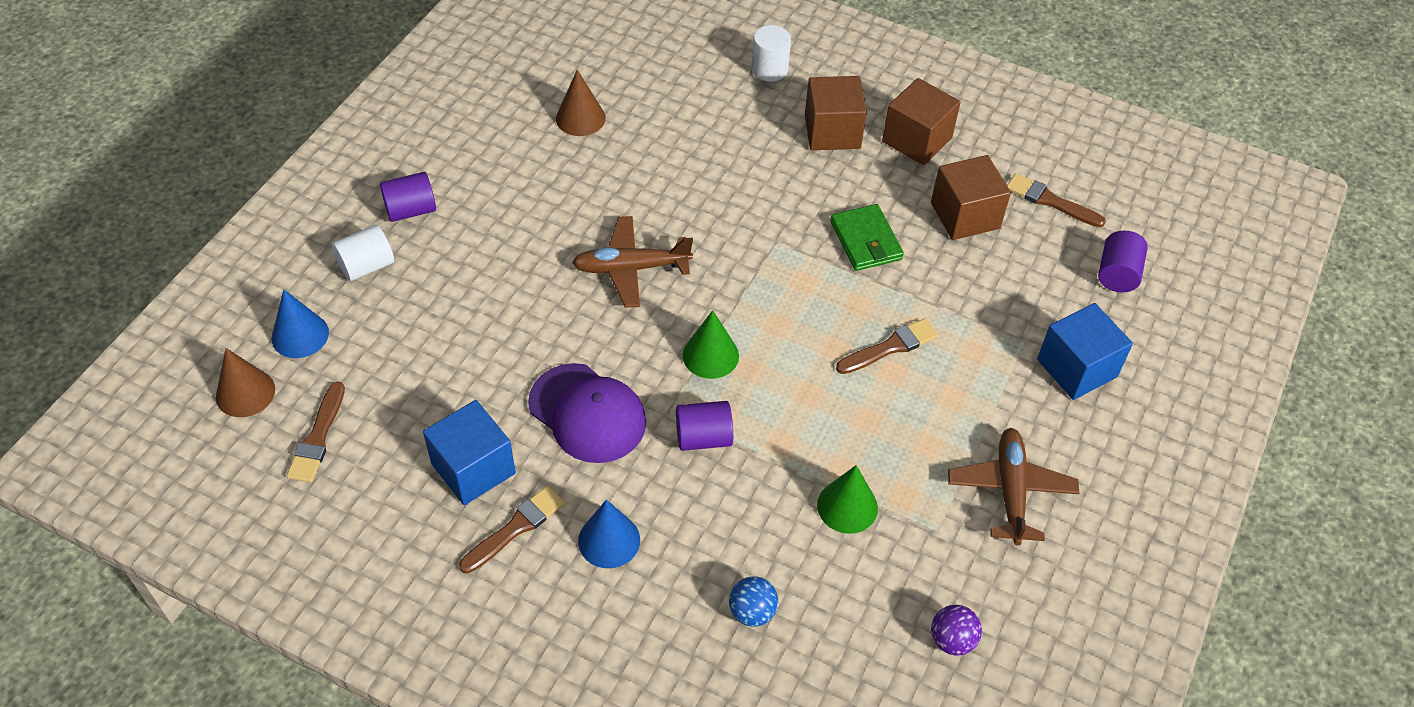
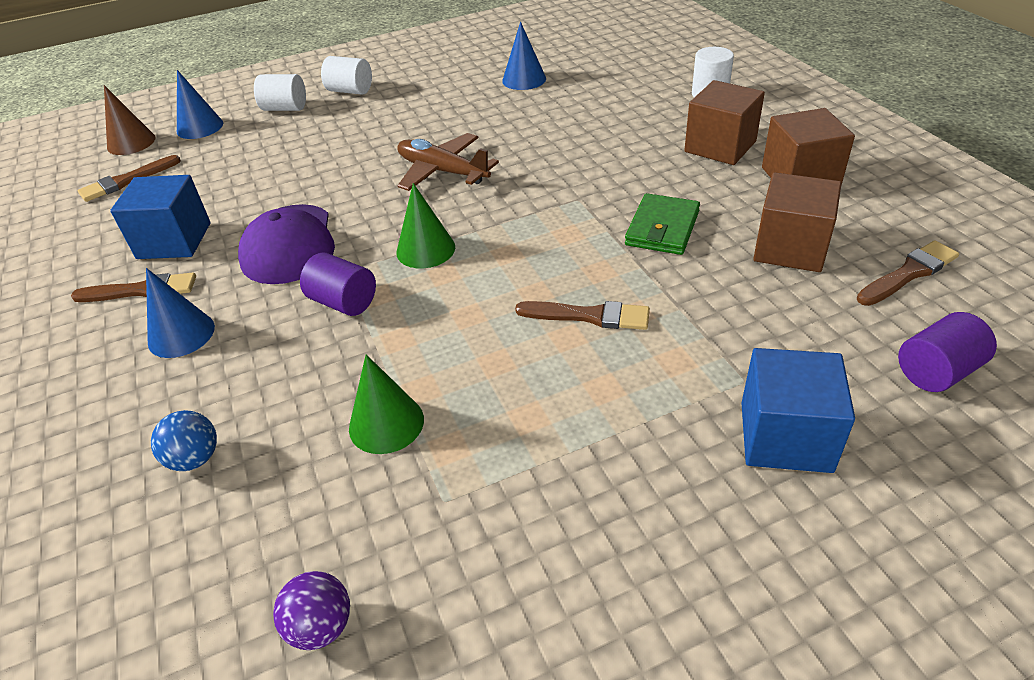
camera: 45 degrees right, 10 degrees down
purple cylinder [380,172,436,222] -> white cylinder [321,56,372,95]
brown cone [556,70,605,136] -> blue cone [502,22,546,90]
brown plane [948,428,1079,545] -> none
brown brush [1007,173,1106,228] -> brown brush turned 75 degrees clockwise [857,240,959,306]

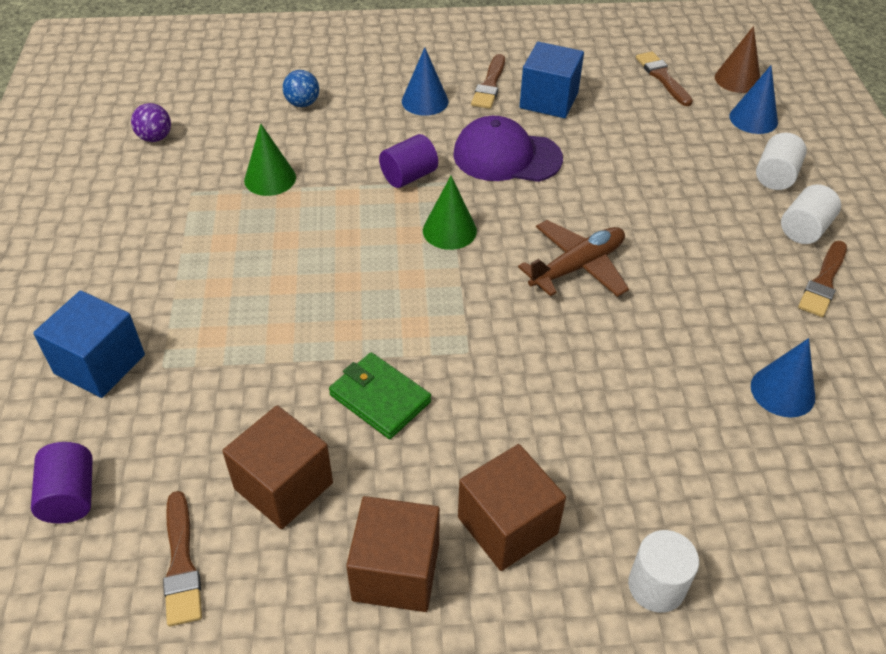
camera: 105 degrees right, 5 degrees up
brown brush [515,301,650,330] -> brown brush moved to [798,241,847,317]

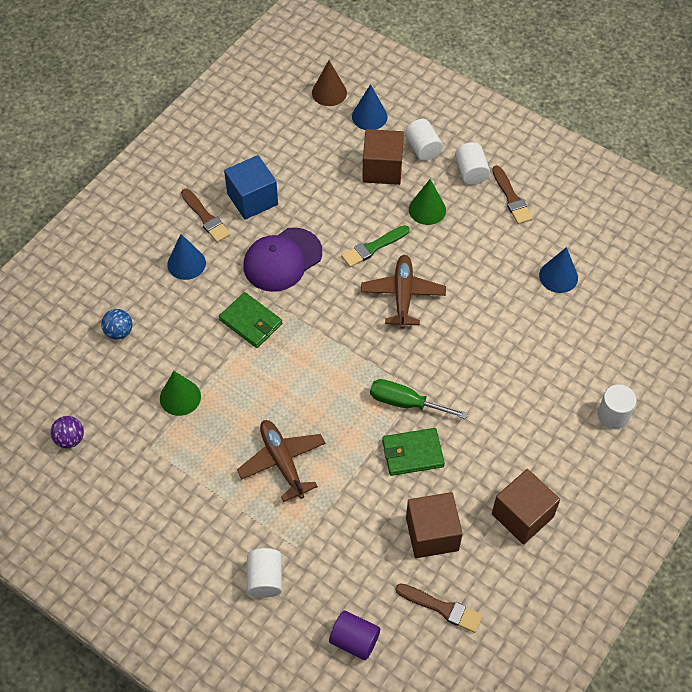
camera: 50 degrees left, 10 degrees up
blue cube [33,290,145,398] -> white cylinder [247,548,282,598]
purple cylinder [379,134,438,188] -> green wallet [219,292,282,348]
green cone [423,176,477,250] -> green cone moved to [409,179,446,225]
brown cube [458,444,566,571] -> brown cube moved to [362,129,404,185]
brown brush [636,51,693,106] -> none
none -> brown plane [237,420,325,502]
none -> green brush [341,225,410,267]
none -> green screwdriver [370,379,468,419]

